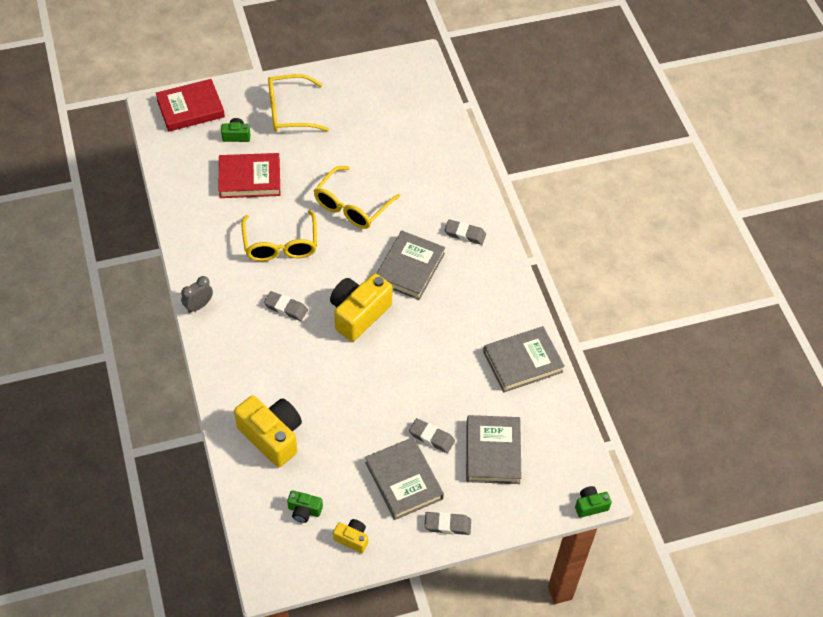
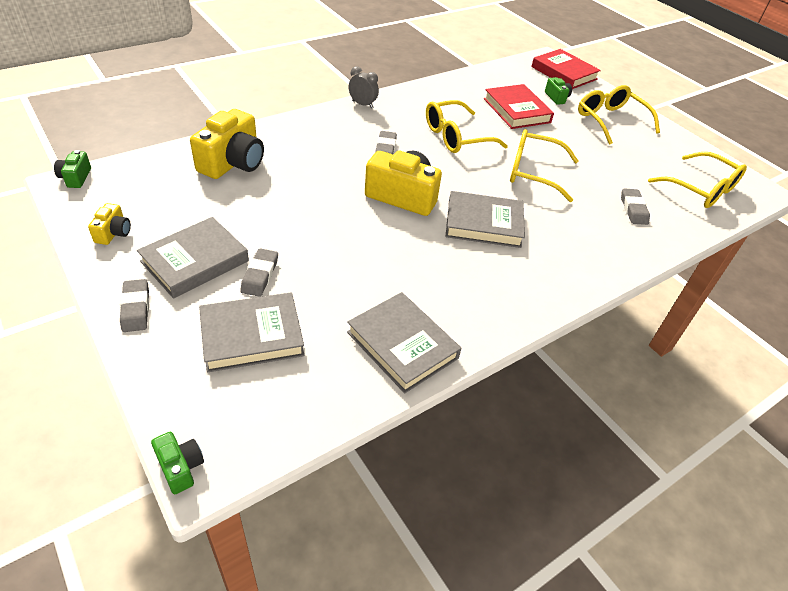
camera: 70 degrees right, 10 degrees down
green camera [287,490,323,523] -> green camera moved to [54,150,91,188]
grey eraser [444,219,486,245] -> grey eraser moved to [621,189,650,225]
none -> yellow glasses [648,152,747,208]

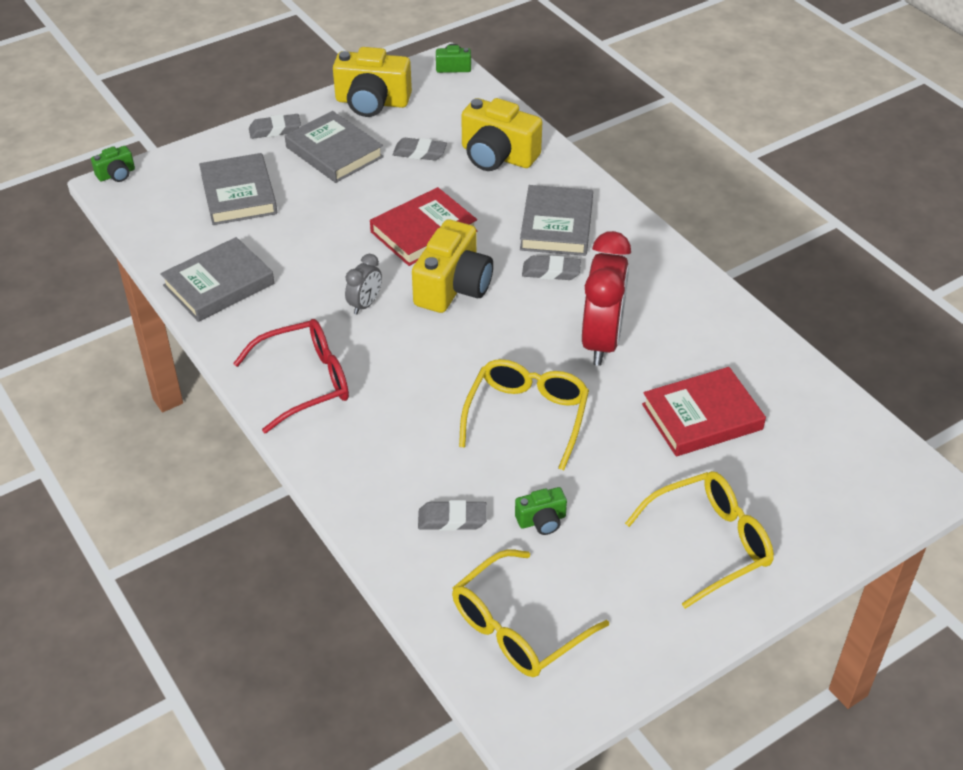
camera: 95 degrees right, 0 degrees up
yellow camera [88,203,131,245] -> yellow camera [333,47,412,117], size x2.05
grey eraser [240,248,278,297] -> grey eraser moved to [393,138,447,160]
grey clock [348,66,379,108] -> grey clock moved to [345,254,382,315]
yellow glasses [426,100,508,153] -> red clock [582,231,631,366]
grey book [445,191,525,248] -> grey book moved to [520,185,593,256]
red book [531,49,601,89] -> red book moved to [370,187,477,266]
green camera [545,77,572,105] -> green camera moved to [515,487,567,535]
none -> red glasses [233,319,349,433]

